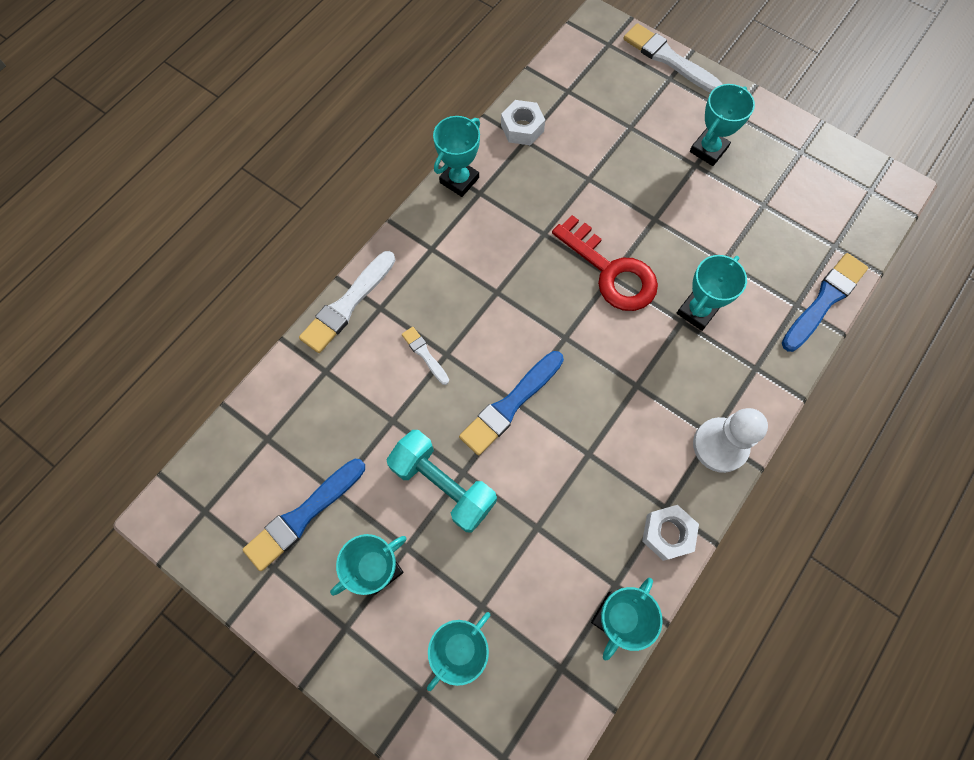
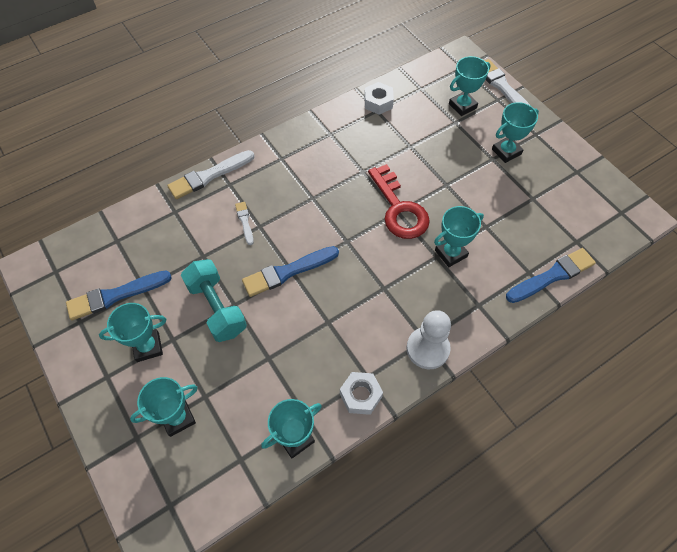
camera: 20 degrees right, 10 degrees down
turquoise trophy [433,116,480,197] -> turquoise trophy moved to [449,56,490,116]

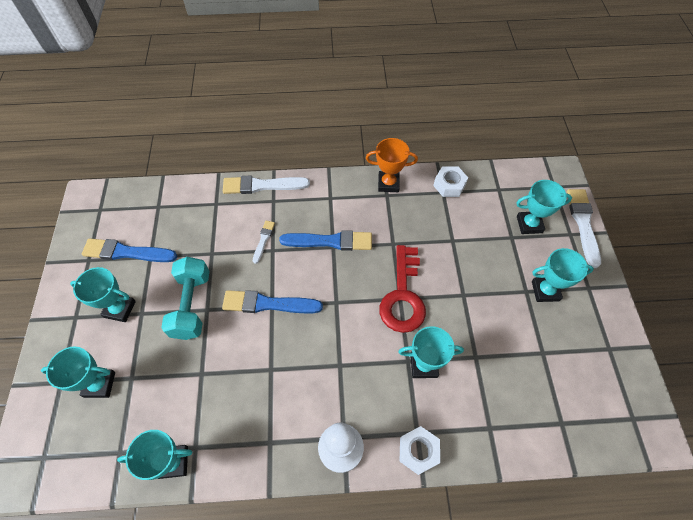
camera: 30 degrees right, 0 degrees up
white nut [340,372,383,415] -> white nut moved to [399,426,440,475]
blue brush [506,248,596,303] -> blue brush moved to [279,230,372,251]
none -> orange trophy [366,138,418,192]

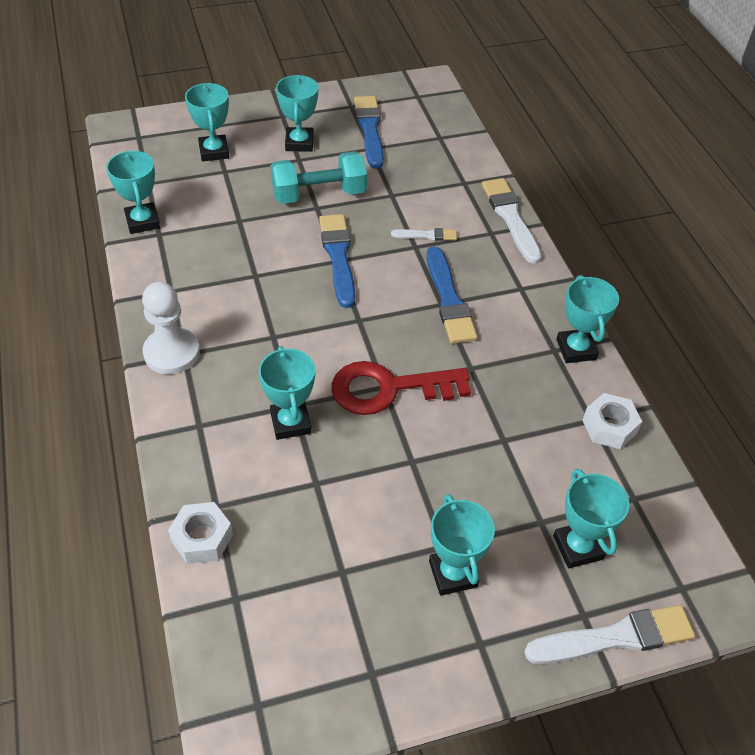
camera: 75 degrees right, 10 degrees down
orange trophy [366,138,418,192] -> turquoise trophy [556,275,619,363]
white nut [399,426,440,475] -> white nut moved to [168,502,233,564]

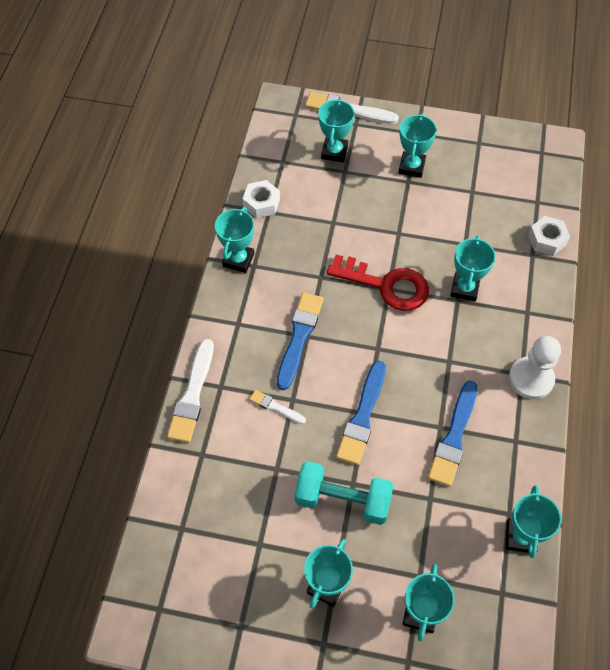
camera: 150 degrees left, 10 degrees up
blue brush [354,96,384,169] -> blue brush moved to [428,381,477,487]

